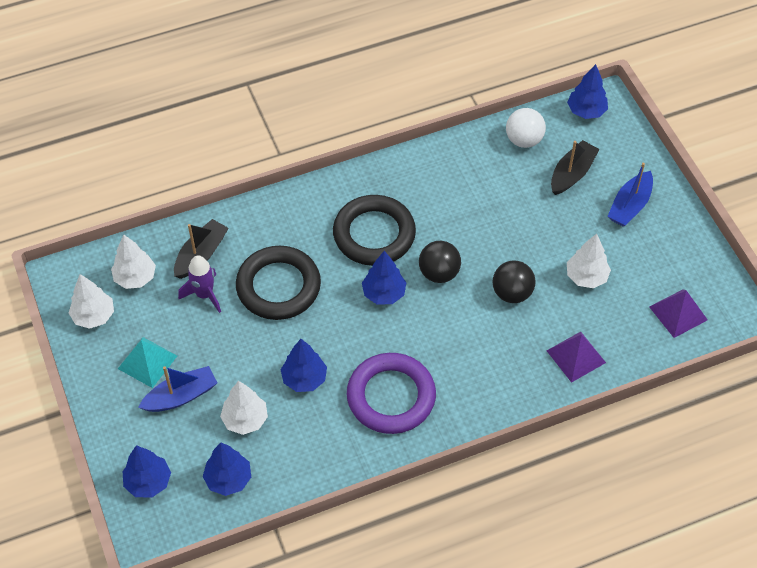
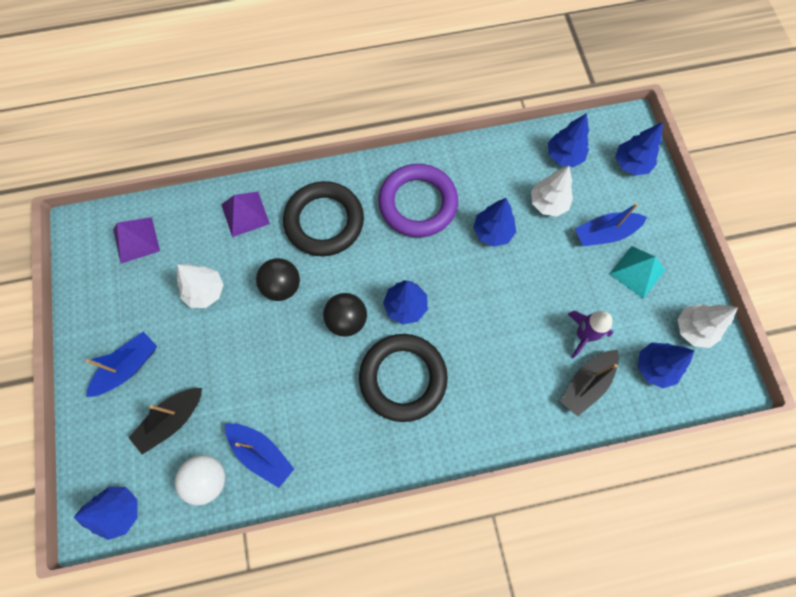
camera: 170 degrees left, 15 degrees up
white tree [111,235,156,289] -> blue tree [638,342,694,388]
black ring [236,246,321,320] -> black ring moved to [283,181,364,256]
none -> blue boat [225,423,294,488]

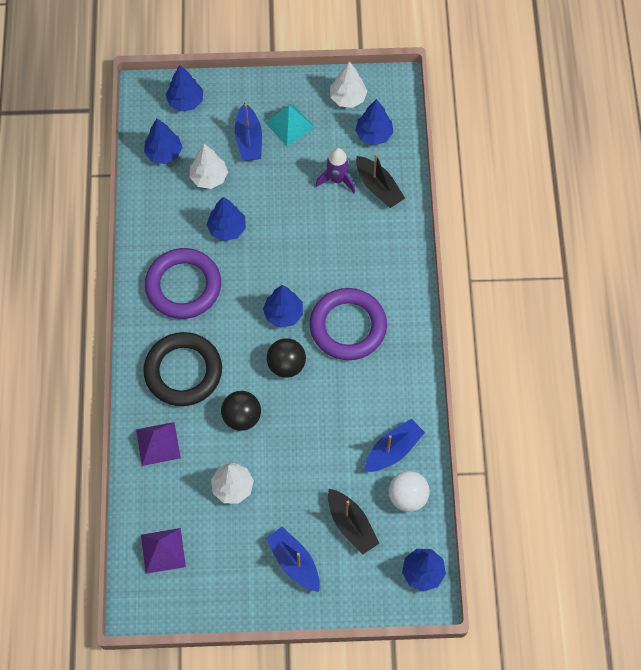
camera: 80 degrees left, 5 degrees down
black ring [359,334,448,422] -> purple ring [309,288,387,360]

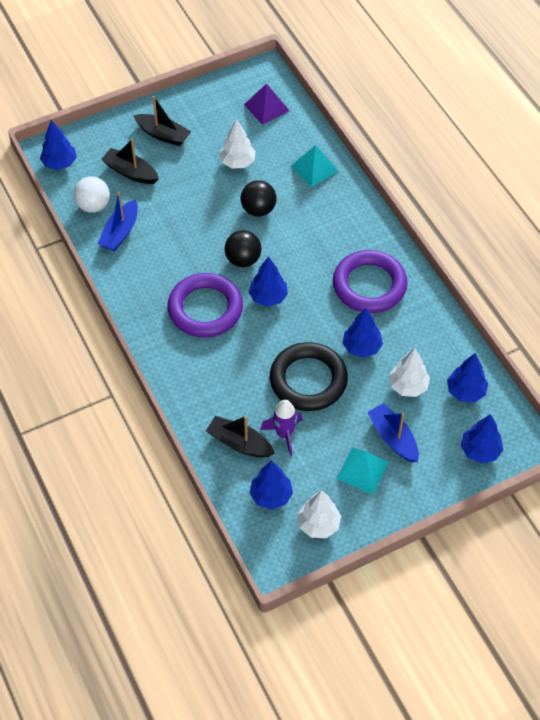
camera: 155 degrees right, 10 degrees down
purple pyramid [136,422,181,466] -> turquoise pyramid [291,145,338,187]
black ring [143,332,222,406] -> black ring moved to [270,342,348,411]
blue boat [266,527,320,592] -> black boat [133,96,191,146]

